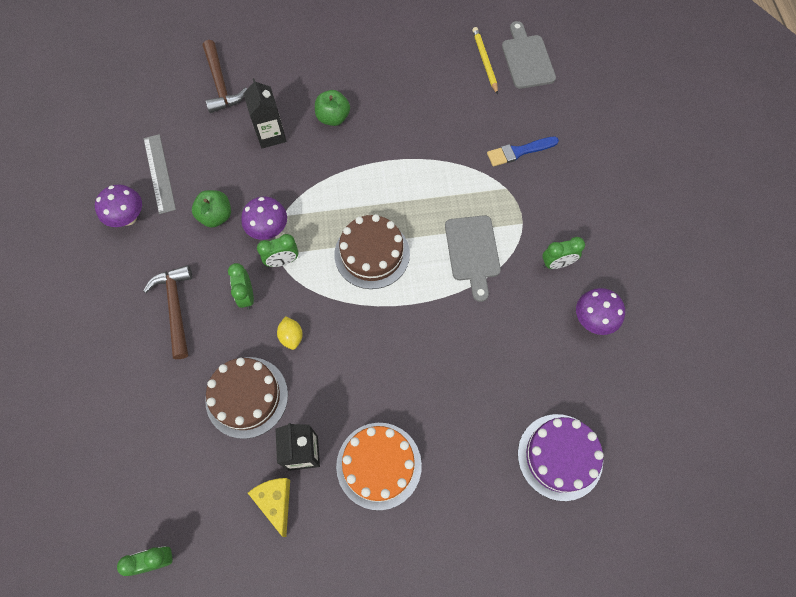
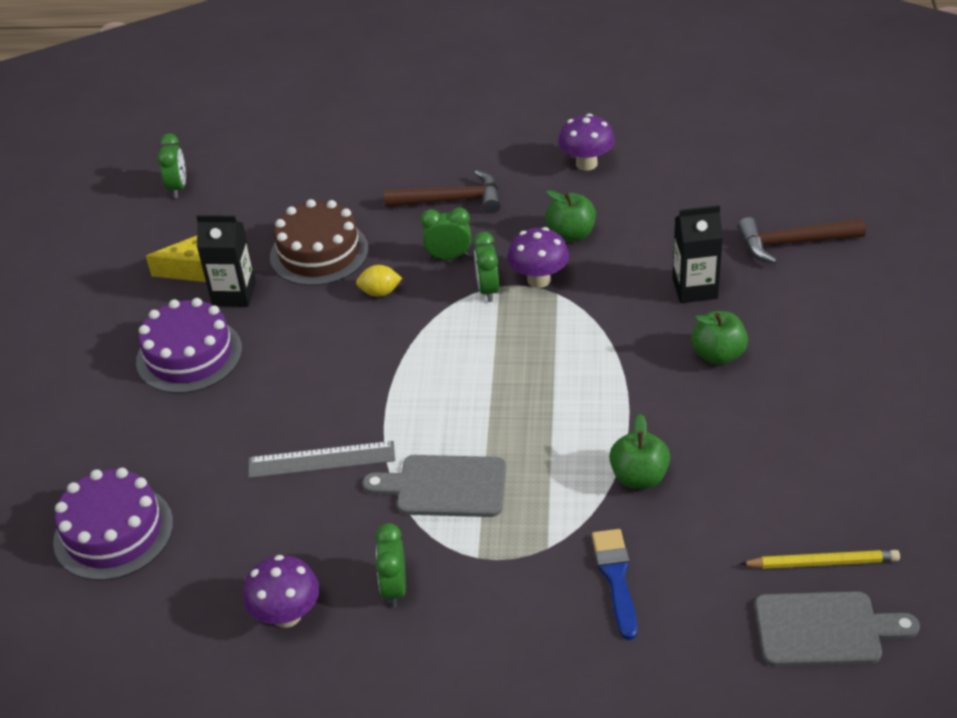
camera: 105 degrees right, 25 degrees down
grey ruler [144,134,176,214] -> grey ruler moved to [248,441,395,478]
brown cake [334,214,410,289] -> none
orange cake [336,423,422,510] -> purple cake [136,298,242,393]
none -> green apple [609,414,670,489]

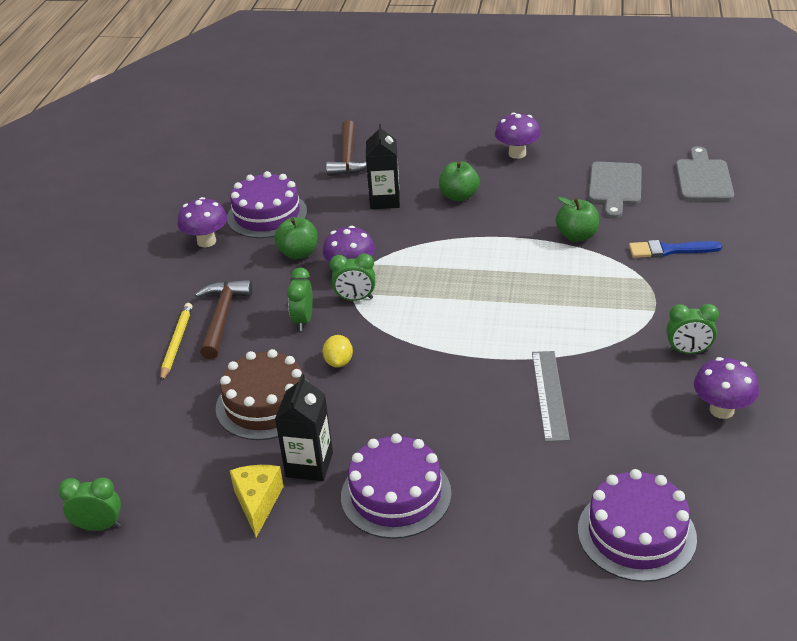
camera: 85 degrees left, 5 degrees down
grey cutting board [363,455,506,517] -> grey cutting board moved to [589,162,642,218]
yellow pencil [740,550,900,569] -> yellow pencil moved to [160,303,193,382]
none -> purple cake [227,171,307,238]
none -> purple mushroom [495,113,541,159]

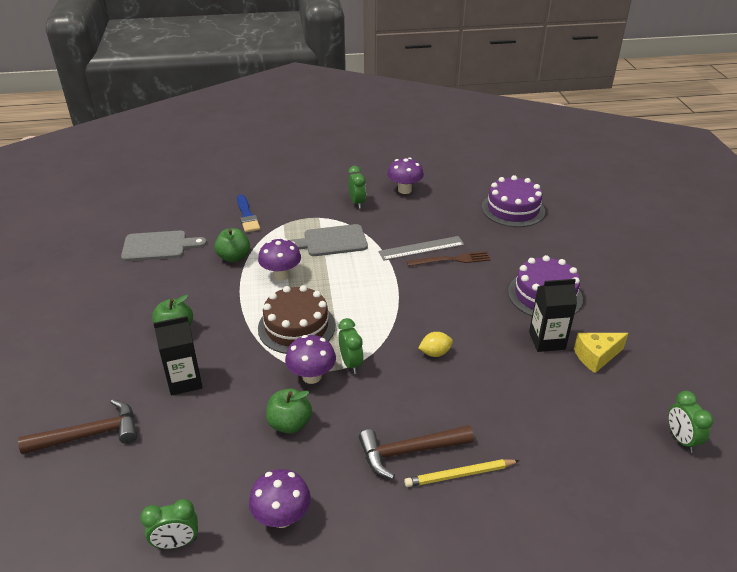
camera: 110 degrees left, 0 degrees up
brown cake [216,349,307,440] -> brown cake moved to [258,285,335,354]
purple cake [227,171,307,238] -> none
green clock [287,267,313,331] -> green clock moved to [140,499,198,549]
purple mushroom [495,113,541,159] -> purple mushroom moved to [258,238,301,281]
grey cutting board [676,146,734,201] -> grey cutting board moved to [289,224,368,256]
none -> brown fork [406,251,491,266]

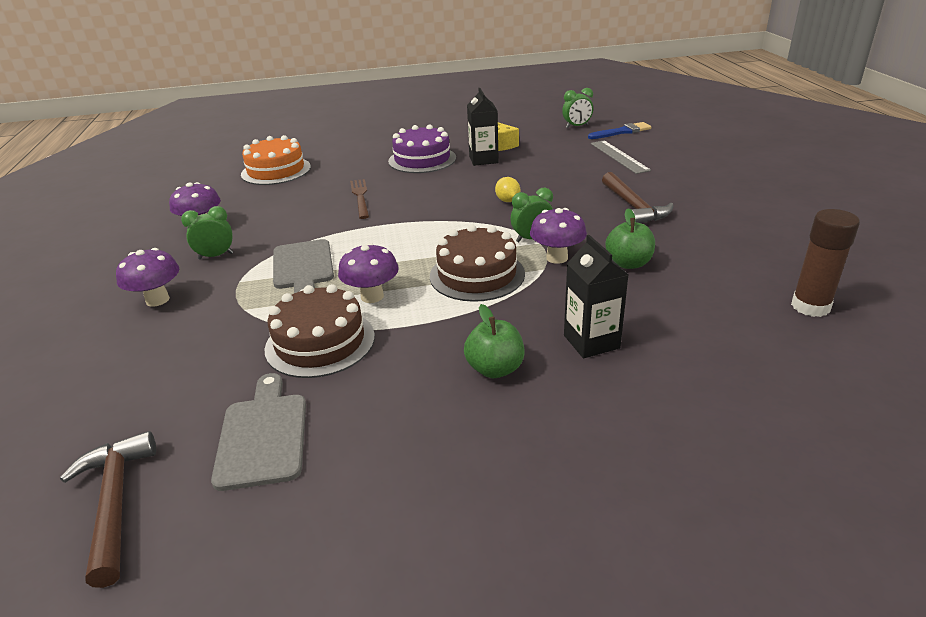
camera: 90 degrees left, 5 degrees down
brown hammer [18,399,137,454] -> brown hammer moved to [60,431,156,588]
green clock [140,499,198,549] -> brown glue stick [791,209,860,317]
green apple [214,228,250,262] -> brown cake [264,284,375,378]
blue brush [237,195,260,232] -> blue brush moved to [588,122,651,139]
purple mushroom [249,469,311,528] -> purple mushroom moved to [116,248,179,307]
grey ruler [378,236,465,261] -> grey ruler moved to [591,140,651,174]
yellow pencil [404,459,520,487] -> none
purple cake [482,175,545,227] -> orange cake [241,135,311,185]

